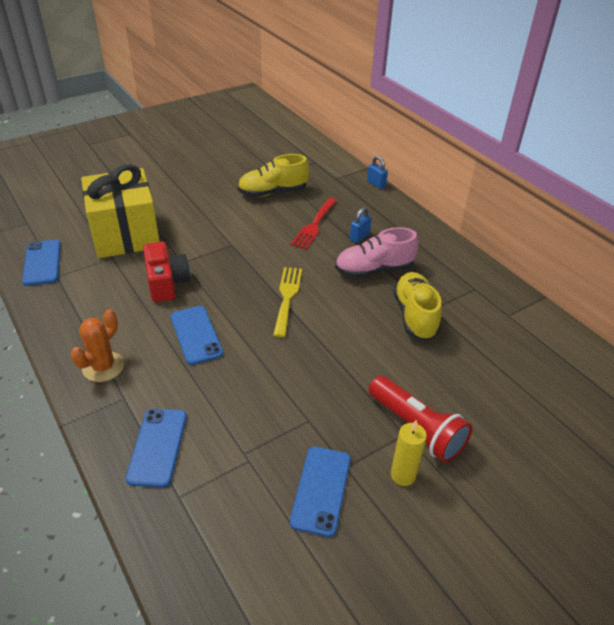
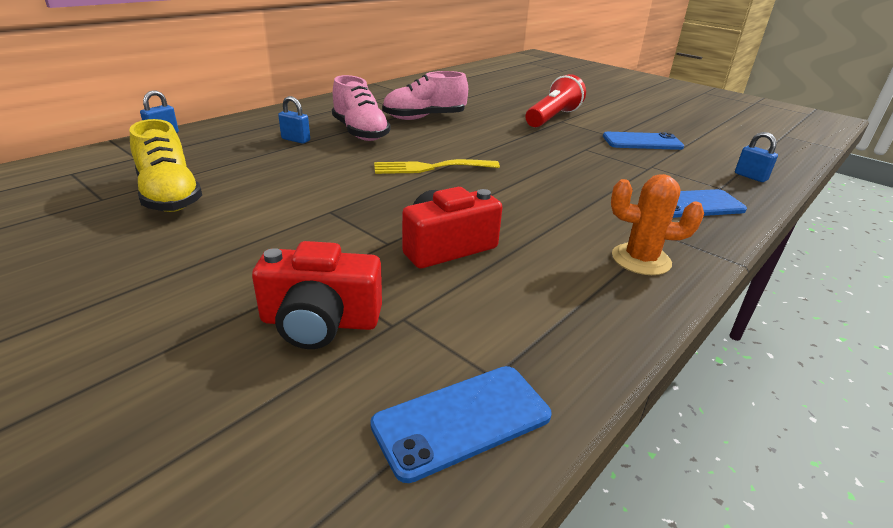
camera: 105 degrees left, 10 degrees down
yellow gift [81,164,160,258] -> red camera [252,241,382,349]
blue phone [170,306,223,365] -> none
red fork [291,198,337,250] -> none
yellow candle [391,420,427,486] -> none
yellow shoe [393,272,442,341] -> pink shoe [382,71,468,120]
none -> blue padlock [735,132,778,182]

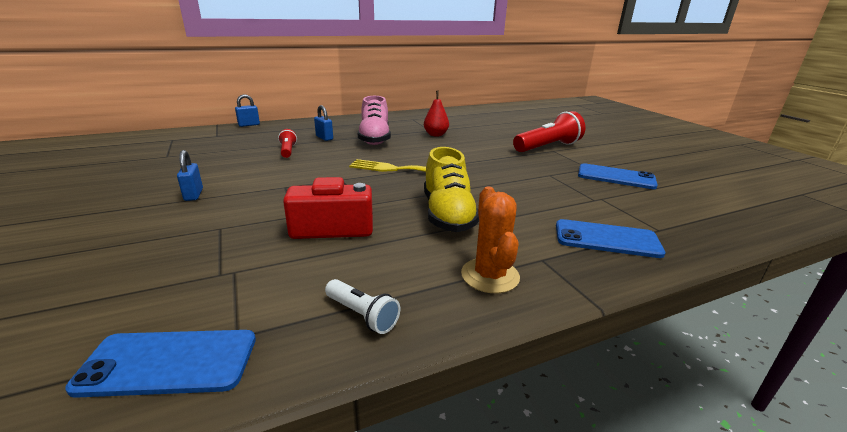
camera: 25 degrees right, 5 degrees down
yellow shoe [130,119,202,212] -> yellow shoe moved to [424,147,479,232]
red camera [252,241,382,349] -> none
pink shoe [382,71,468,120] -> red pear [424,90,449,136]
orange cactus [611,174,704,275] -> orange cactus turned 45 degrees clockwise [461,186,520,293]
blue padlock [735,132,778,182] -> blue padlock moved to [177,150,203,201]
none -> red flashlight [278,129,297,158]
none -> white flashlight [325,279,400,334]

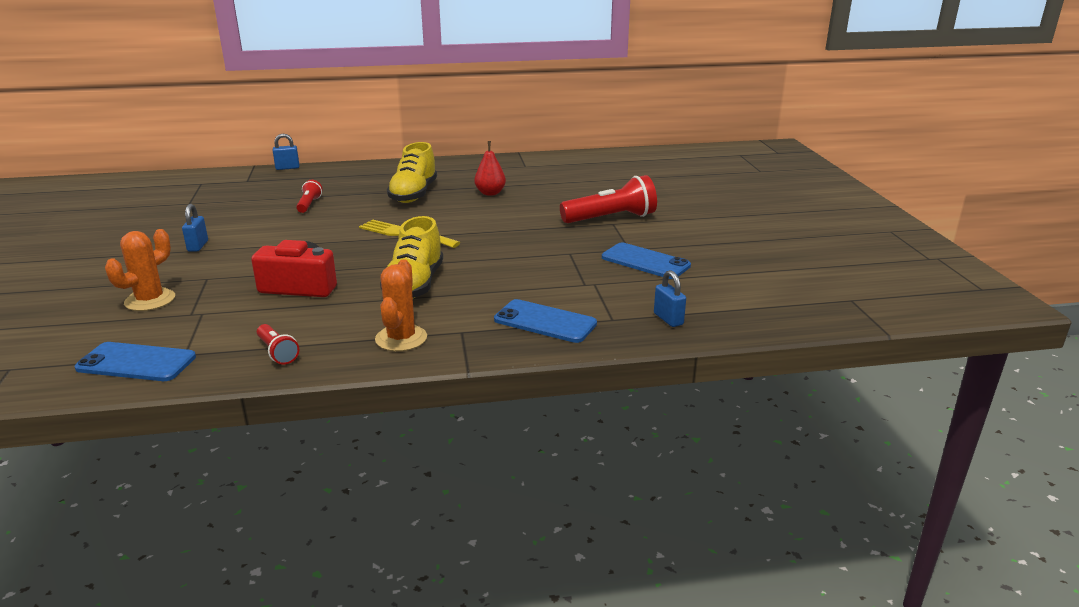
camera: 15 degrees right, 0 degrees up
blue padlock [314,105,333,141] -> blue padlock moved to [654,270,686,327]
white flashlight [325,279,400,334] -> red flashlight [257,324,299,365]
pink shoe [358,96,391,145] -> yellow shoe [387,142,437,203]
none -> orange cactus [105,229,175,311]

